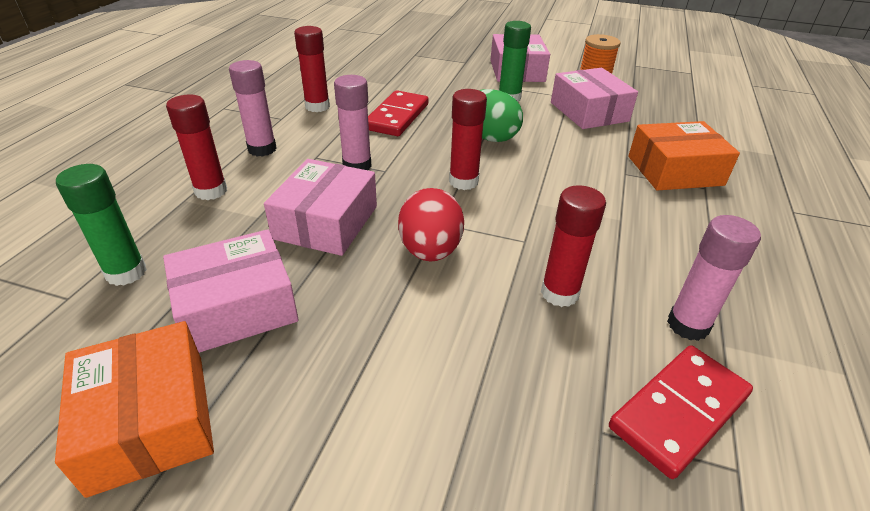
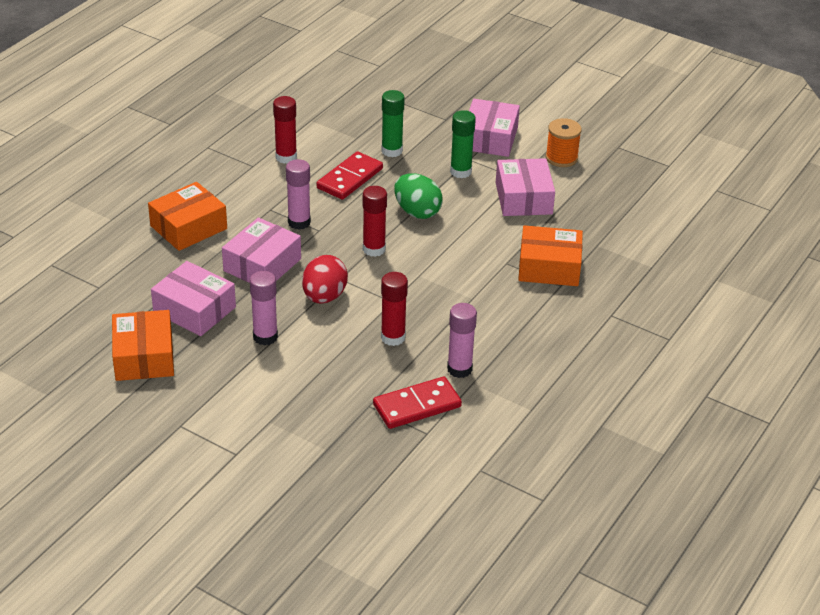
camera: 15 degrees right, 0 degrees up
green glue stick [56,164,147,286] -> green glue stick moved to [381,90,405,157]
pink box [163,230,299,353] -> pink box turned 45 degrees clockwise [151,261,236,336]
red glue stick [166,94,227,200] -> orange box [148,182,227,251]
pink glue stick [229,60,277,157] -> pink glue stick moved to [250,271,278,345]

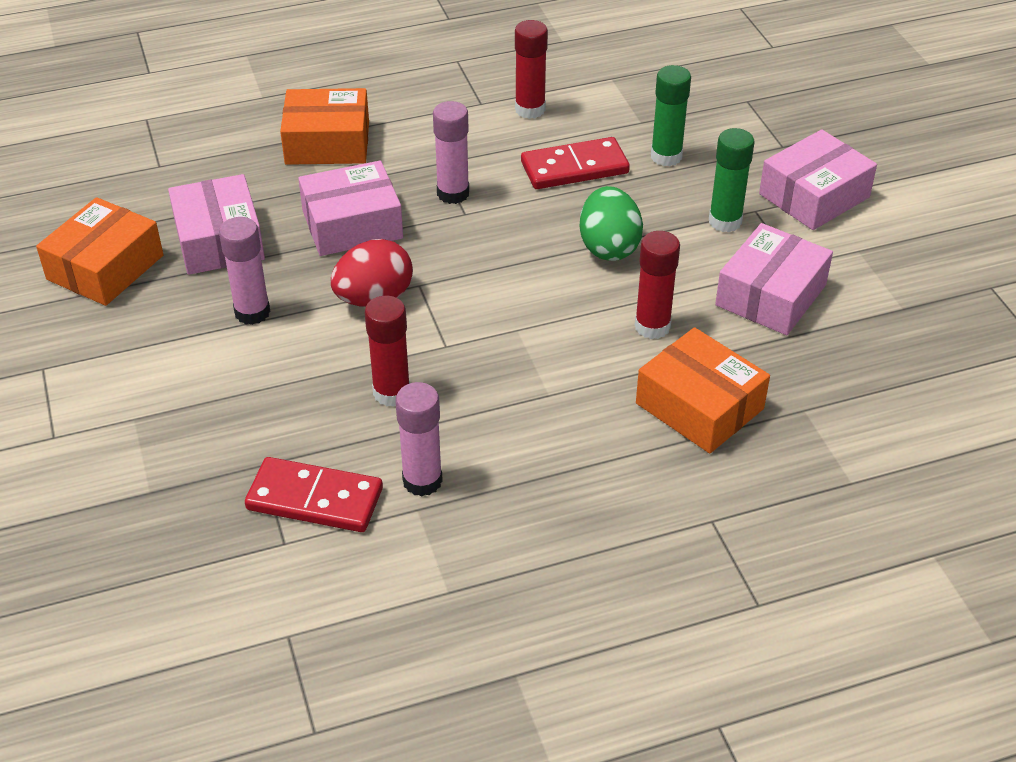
camera: 40 degrees right, 5 degrees up
red glue stick [363,186,387,257] -> red glue stick moved to [635,231,680,339]
orange spool [546,118,582,167] -> none

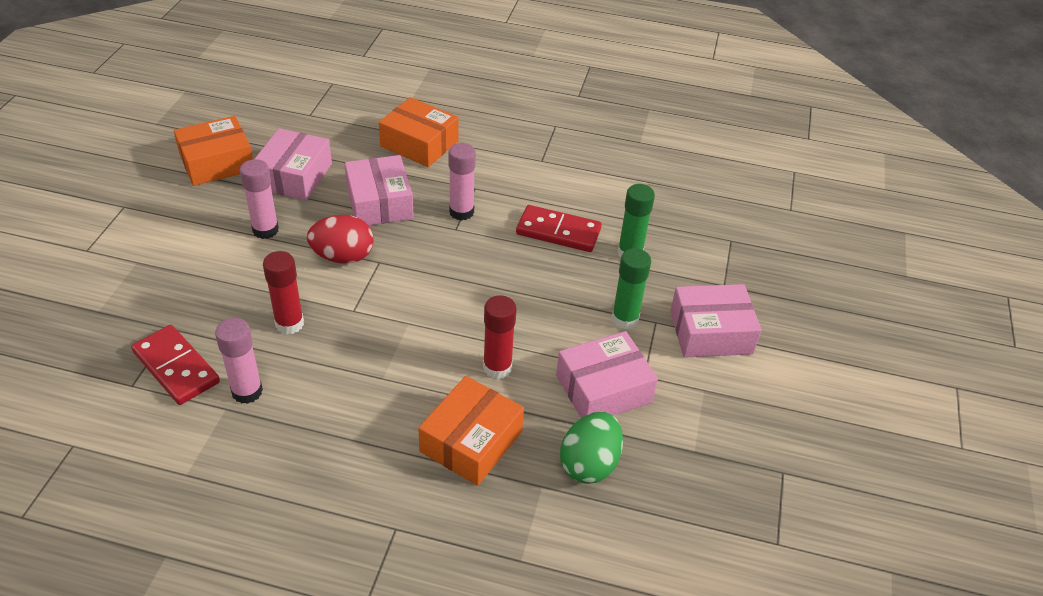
camera: 30 degrees right, 0 degrees up
pink box [298,161,403,256] -> pink box turned 60 degrees clockwise [345,155,414,226]
red glue stick [515,20,548,119] -> none
green egg [580,186,643,261] -> green egg moved to [560,412,623,484]
orange box [636,327,770,453] -> orange box turned 45 degrees clockwise [418,376,524,486]

